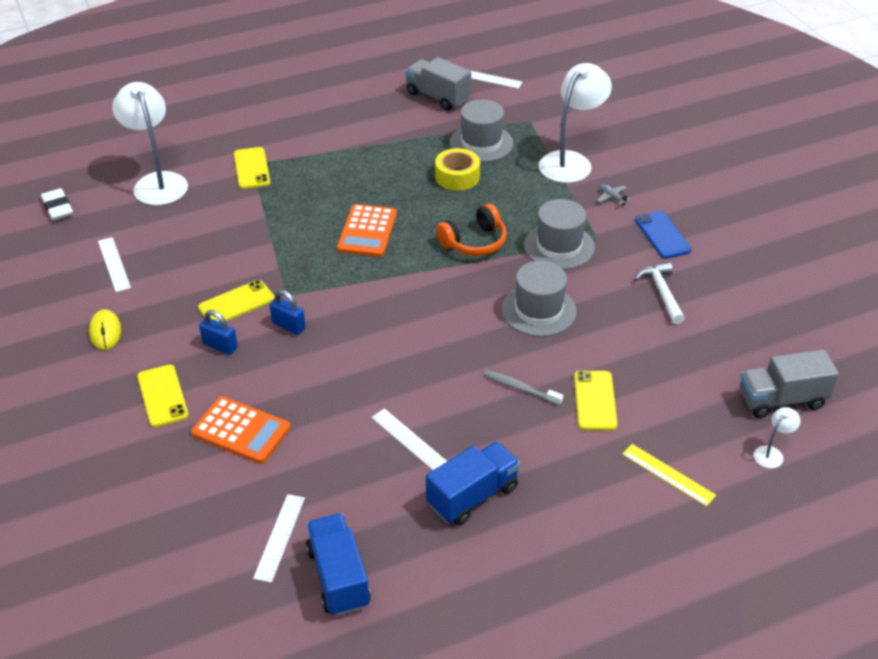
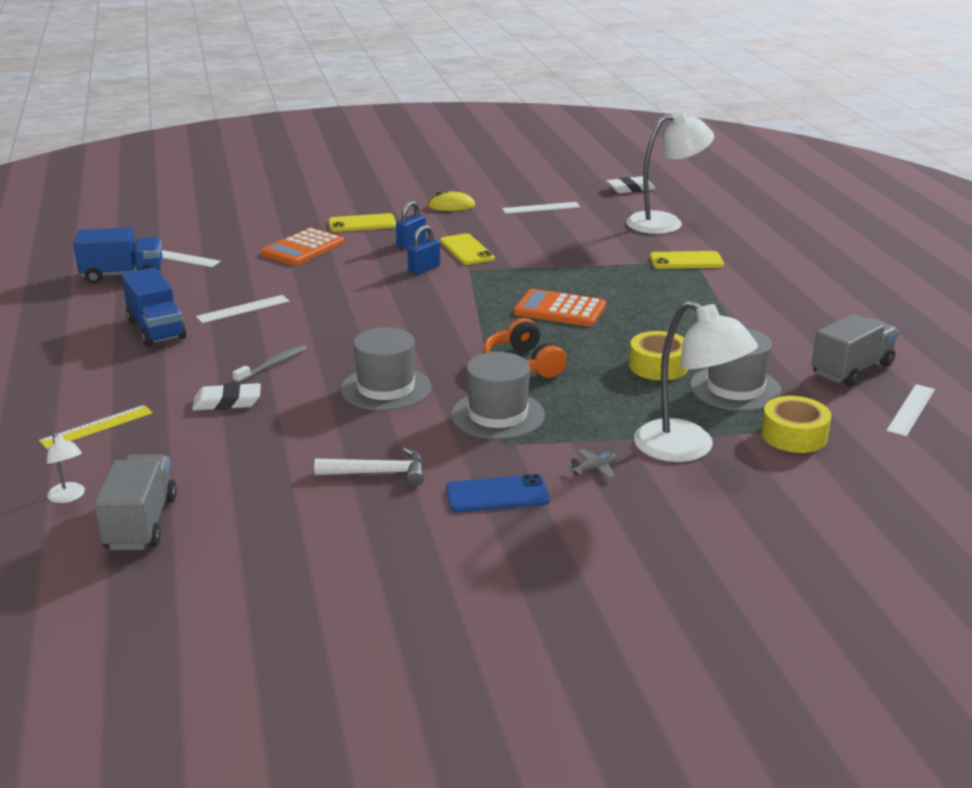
camera: 100 degrees right, 15 degrees down
yellow phone [574,371,618,430] -> white eraser [192,383,261,411]
none -> yellow tape [761,396,831,453]

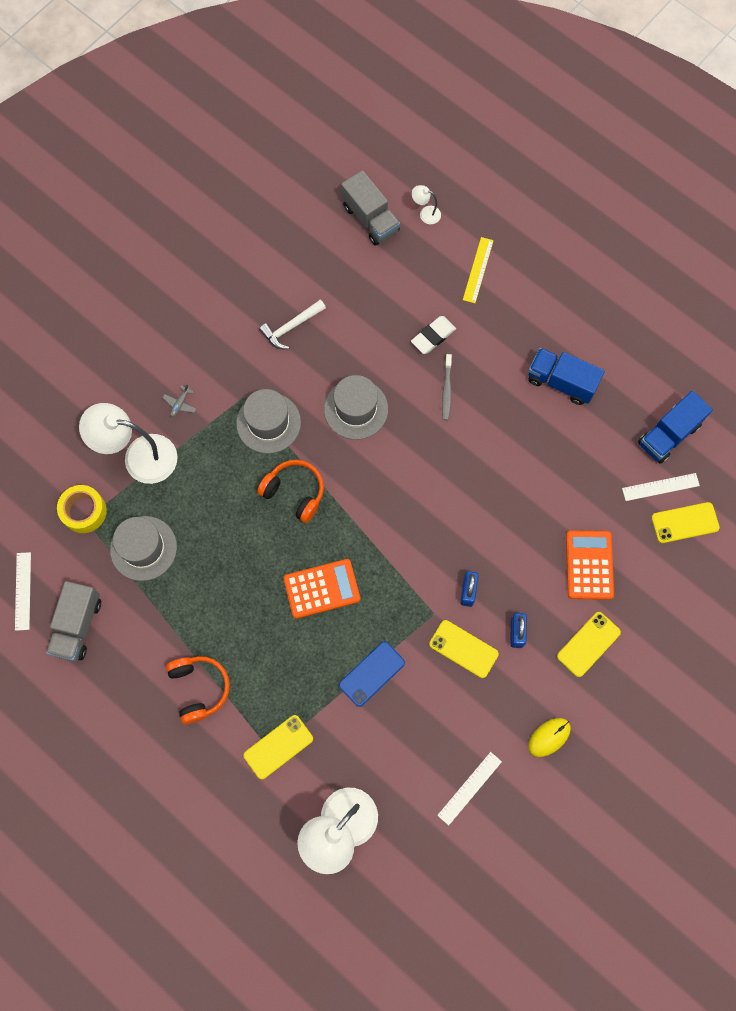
camera: 145 degrees right, 45 degrees up
white ruler [196,295,289,323] -> none
blue phone [446,474,550,513] -> blue phone moved to [339,641,405,707]
white eraser [606,176,655,193] -> none
yellow tape [629,331,688,380] -> none
none -> orange headphones [166,656,230,724]
none -> yellow phone [651,502,720,543]

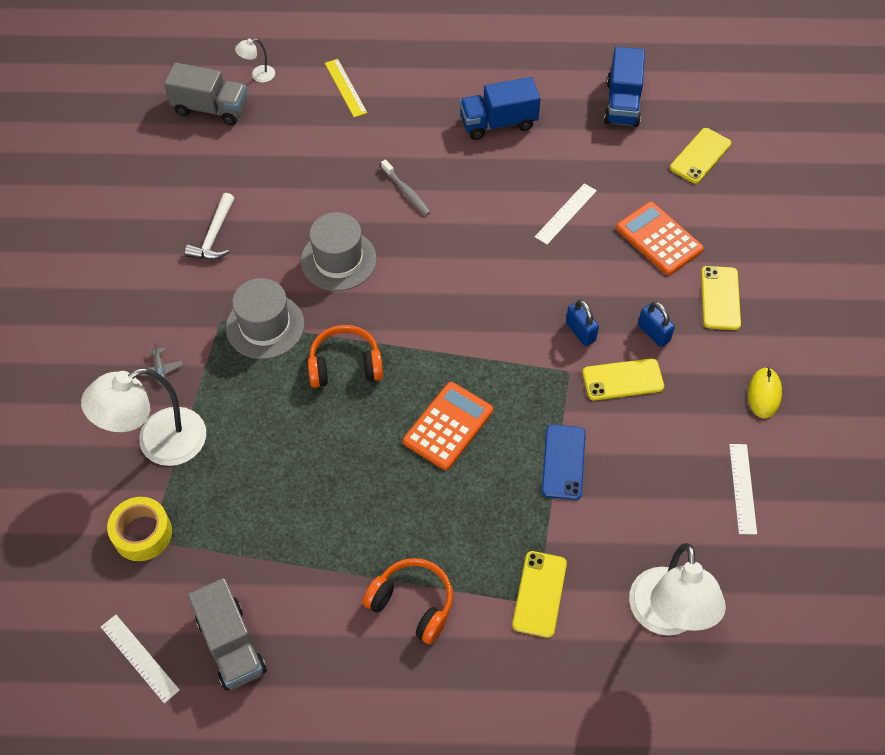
camera: 40 degrees left, 15 degrees down
grey hat [110,516,177,581] -> none
white eraser [411,316,456,354] -> none
white ruler [622,473,700,501] -> white ruler moved to [535,183,597,245]

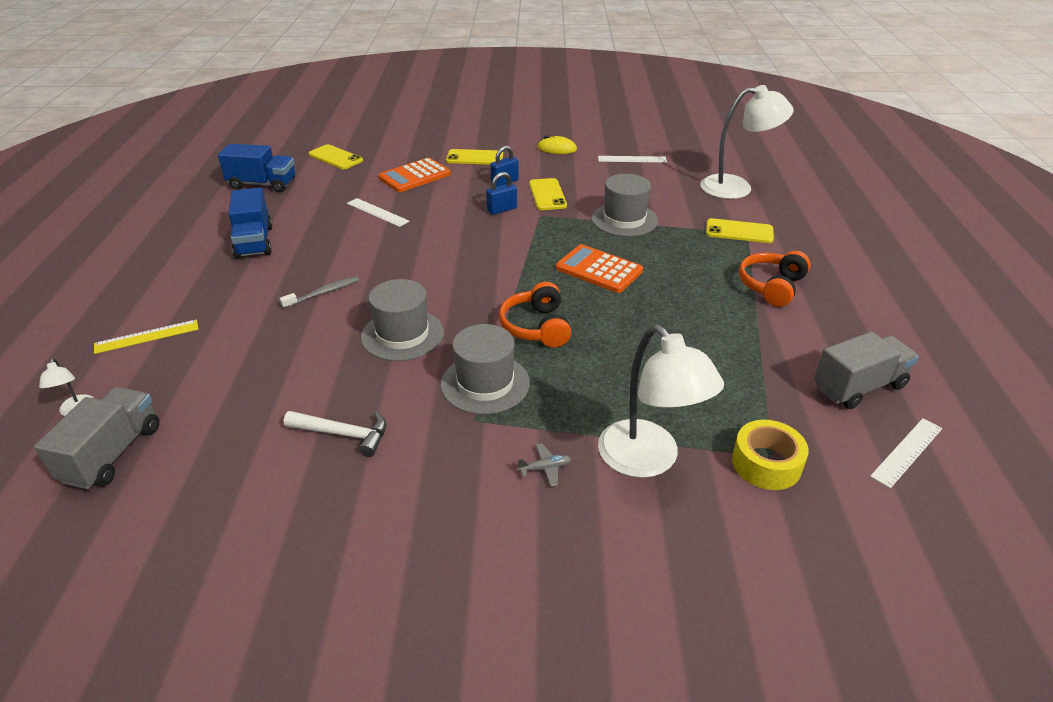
camera: 90 degrees left, 20 degrees down
blue phone [542,424,586,500] -> grey hat [591,174,658,237]

